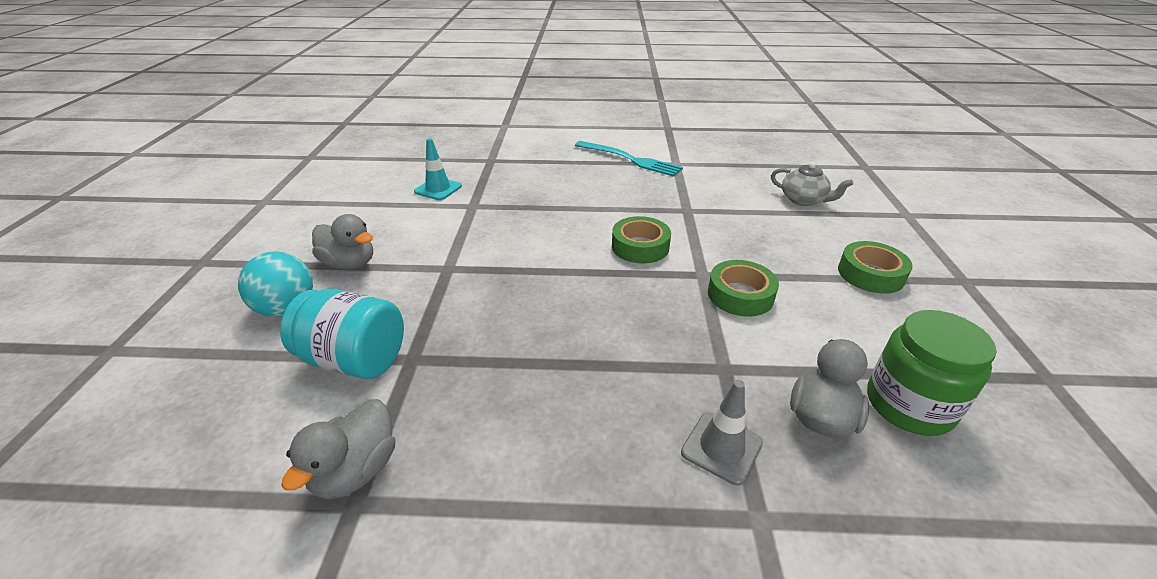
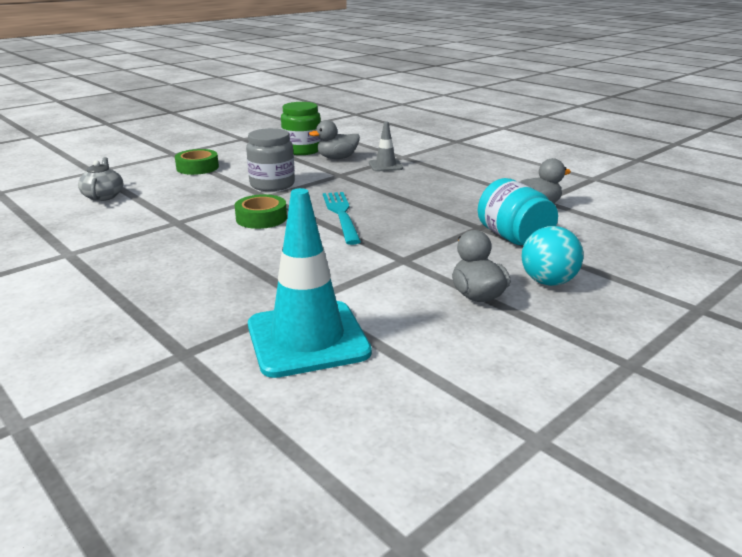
camera: 135 degrees left, 10 degrees down
turquoise traffic cone [414,138,462,200] -> turquoise traffic cone [248,188,372,378], size x2.01
turquoise fork [575,141,683,177] -> turquoise fork moved to [323,192,361,245]
green tape [708,260,779,317] -> grey jar [246,128,295,191]

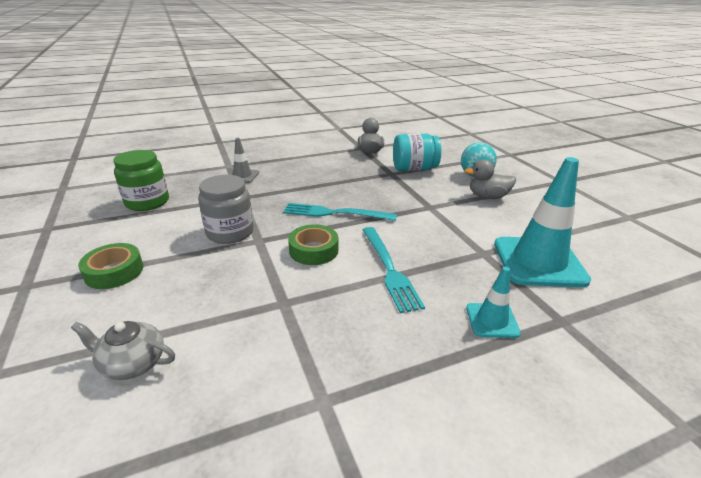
camera: 70 degrees left, 5 degrees up
grey duck [309,120,360,159] -> none
none -> turquoise fork [363,227,425,313]
none -> turquoise traffic cone [466,266,521,338]

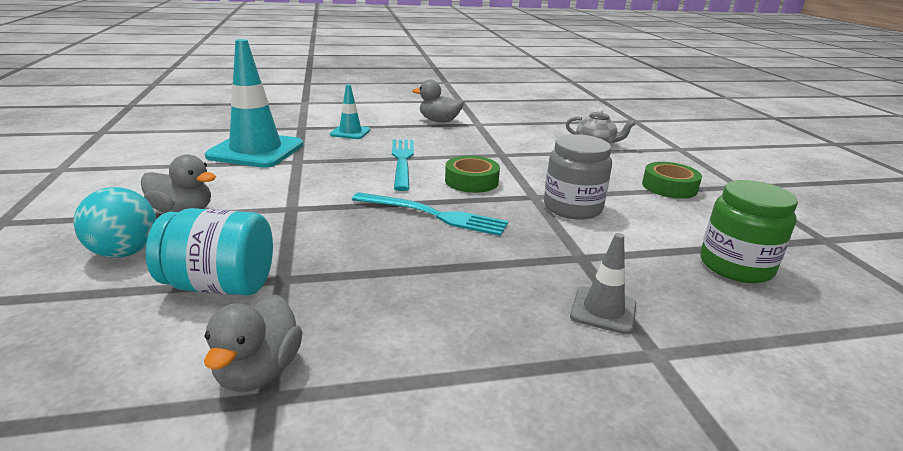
camera: 170 degrees left, 5 degrees down
none -> grey duck [413,80,464,123]

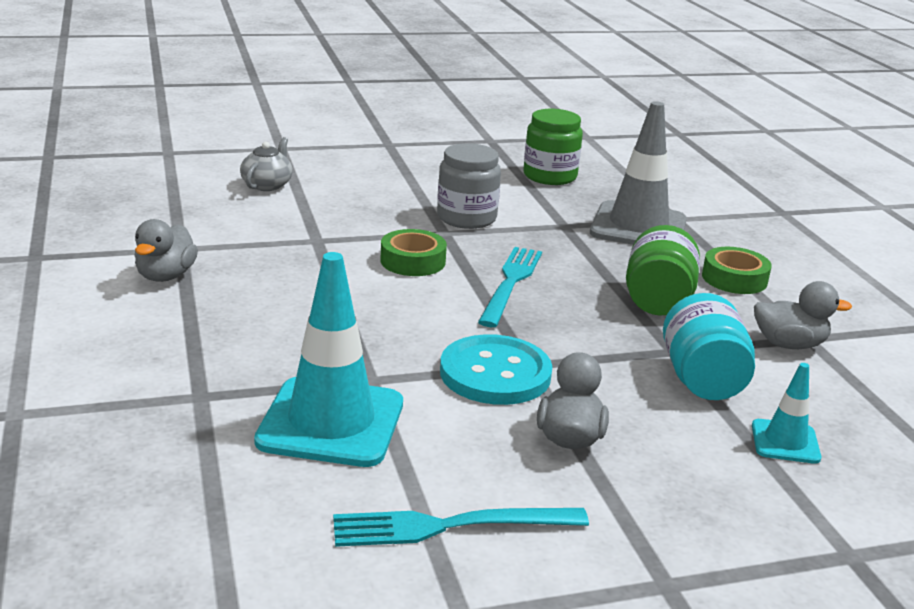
camera: 95 degrees left, 0 degrees up
turquoise ball [73,187,156,258] -> none
turquoise traffic cone [330,84,370,139] -> turquoise traffic cone moved to [752,363,821,464]
turquoise fork [392,139,414,191] -> turquoise fork moved to [333,508,589,547]
grey traffic cone [570,233,636,334] -> grey traffic cone [590,101,687,245], size x2.01
green tape [642,162,702,199] -> green tape moved to [702,247,772,294]
none -> turquoise button [440,334,552,405]
none -> green jar [626,225,700,316]

